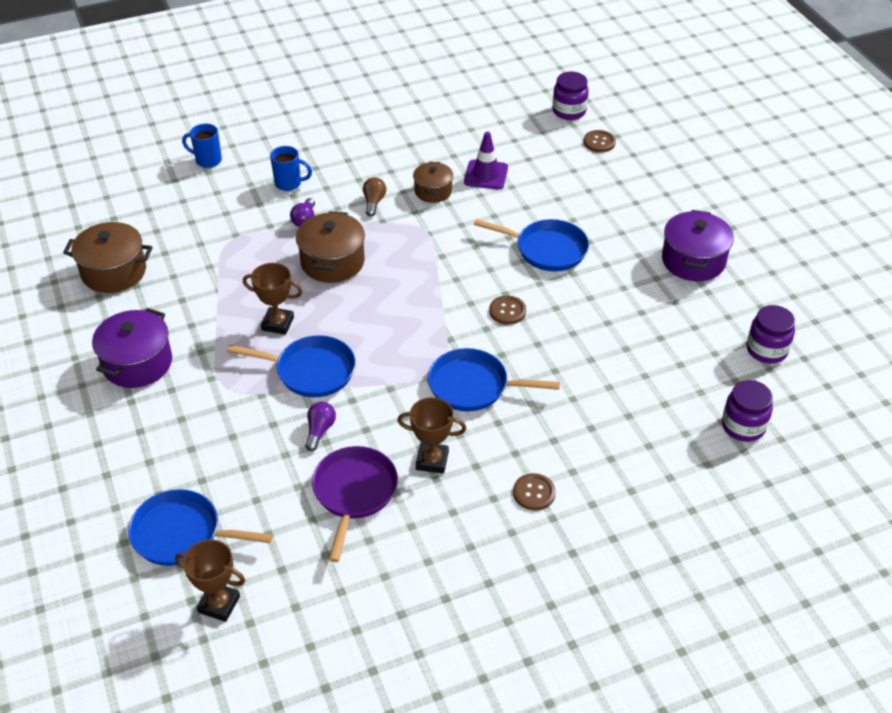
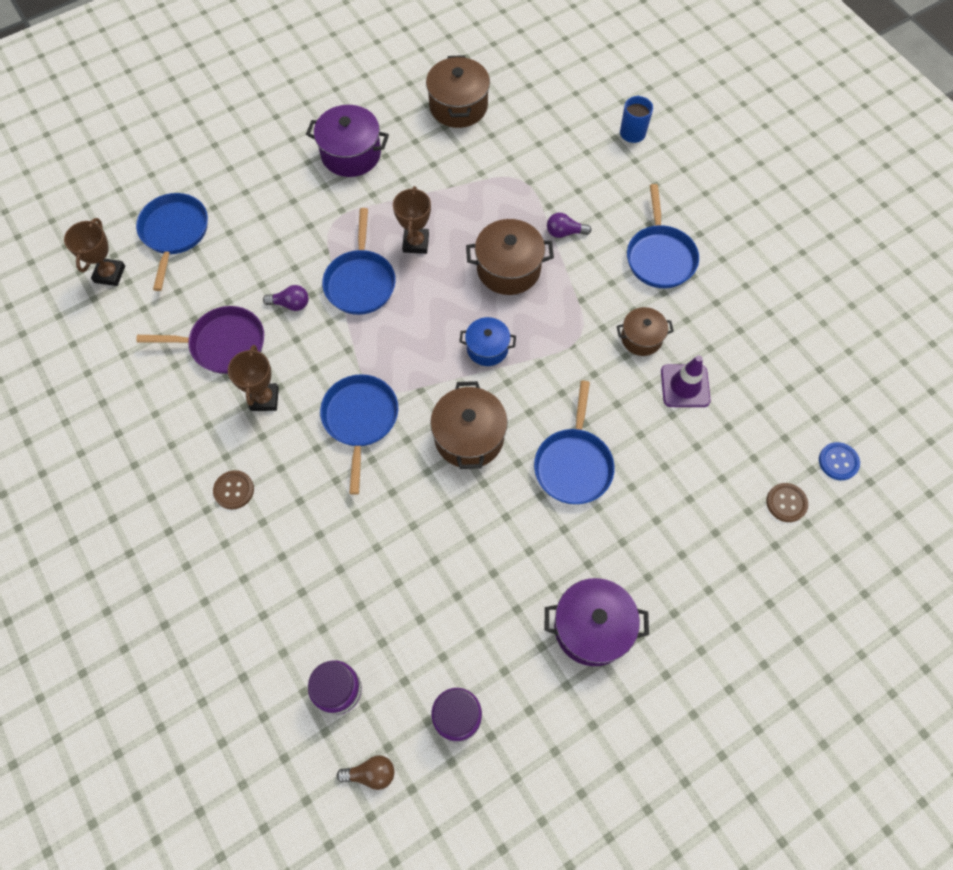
camera: 80 degrees right, 20 degrees up
blue mug [270,146,312,191] -> none
brown light bulb [363,177,386,216] -> brown light bulb moved to [337,755,395,790]
brown button [489,295,526,325] -> brown pot [430,381,508,469]
purple jar [553,72,589,120] -> blue button [819,442,860,480]
none -> blue pot [459,317,516,366]
none -> blue pan [627,184,699,288]

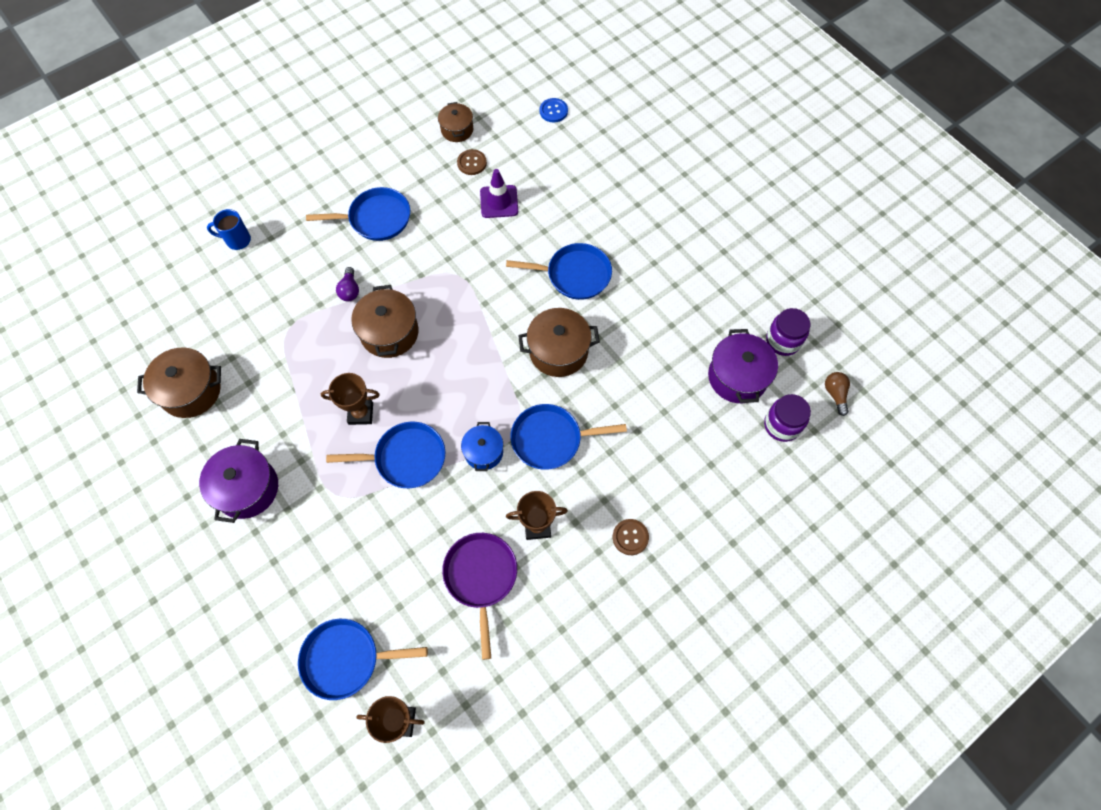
camera: 95 degrees left, 0 degrees up
purple light bulb [263,285,309,311] -> none
blue pot [459,317,516,366] -> blue pot moved to [461,422,503,471]
purple pot [545,578,649,666] -> purple pot moved to [708,329,778,403]
brown pot [617,307,674,356] -> brown pot moved to [438,102,473,142]
brown button [766,483,808,522] -> brown button moved to [457,149,487,175]

